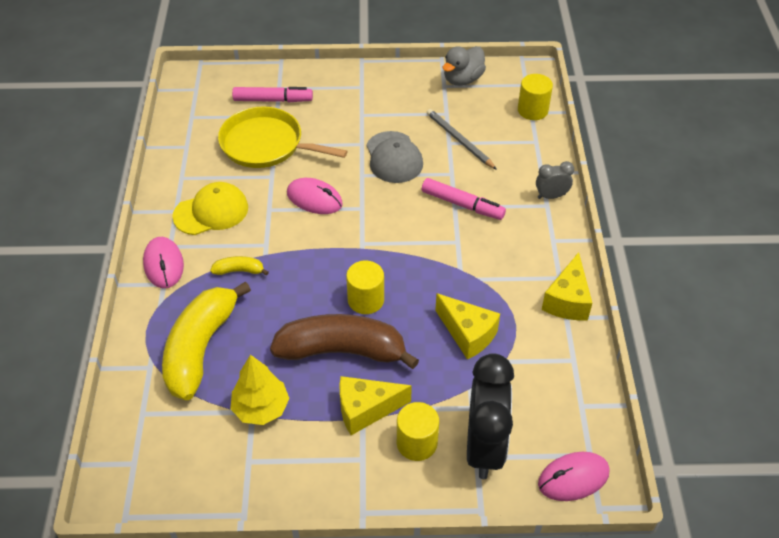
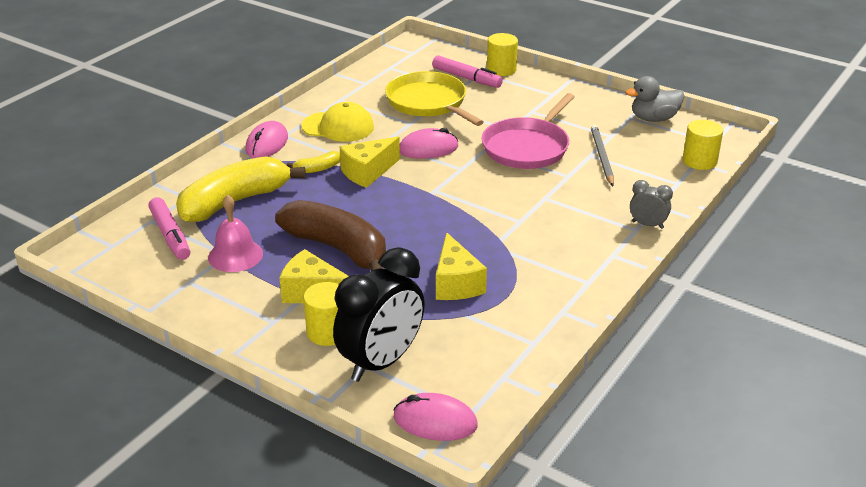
camera: 35 degrees right, 15 degrees down
yellow banana [210,256,269,276] -> yellow banana turned 120 degrees clockwise [287,151,340,173]
yellow tree [230,355,290,425] -> pink bell [208,194,263,272]
pink mouse [287,178,343,214] -> pink mouse turned 75 degrees counterclockwise [400,128,459,159]
yellow cylinder [346,260,384,314] -> yellow cylinder moved to [487,33,518,76]
grey cap [366,131,423,183] -> pink pan [481,93,575,169]
pink marker [422,178,506,220] -> pink marker moved to [148,197,190,260]
yellow cheese [542,252,592,320] -> yellow cheese moved to [340,136,400,188]

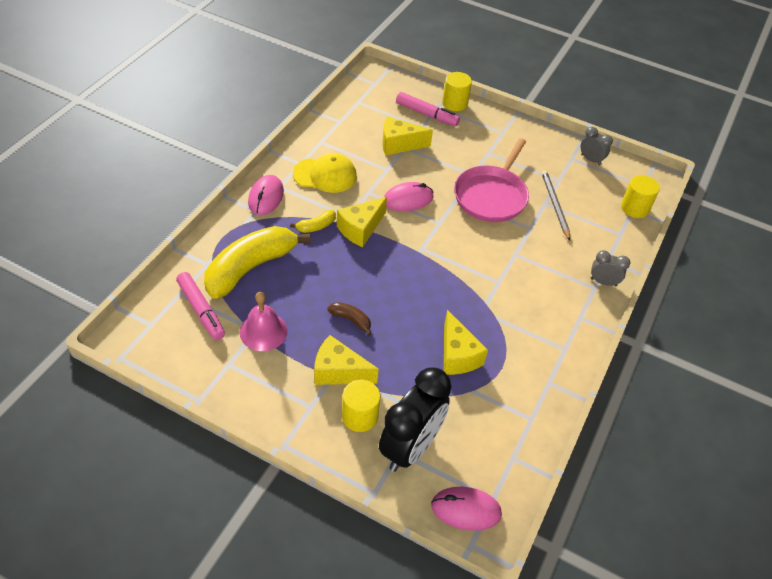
camera: 10 degrees left, 15 degrees up
brown banana [275,200,386,271] -> brown banana [327,302,371,336], size x0.42
yellow pan [385,71,483,126] -> yellow cheese [383,116,433,155]
grey duck [625,76,684,122] -> grey clock [581,127,613,165]

